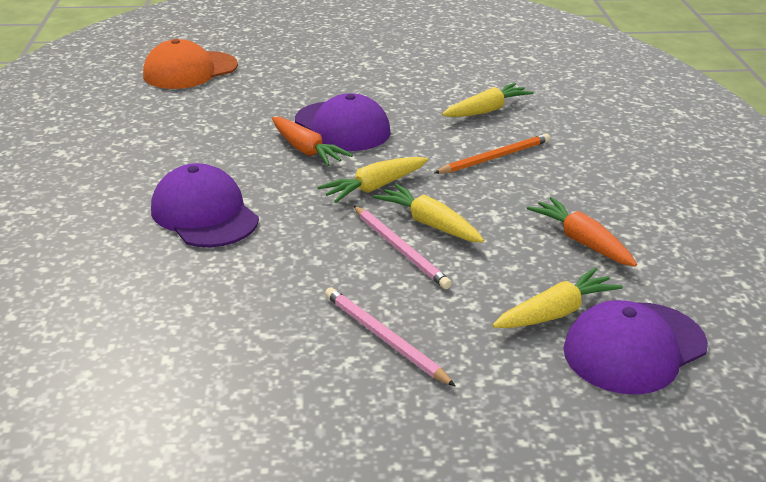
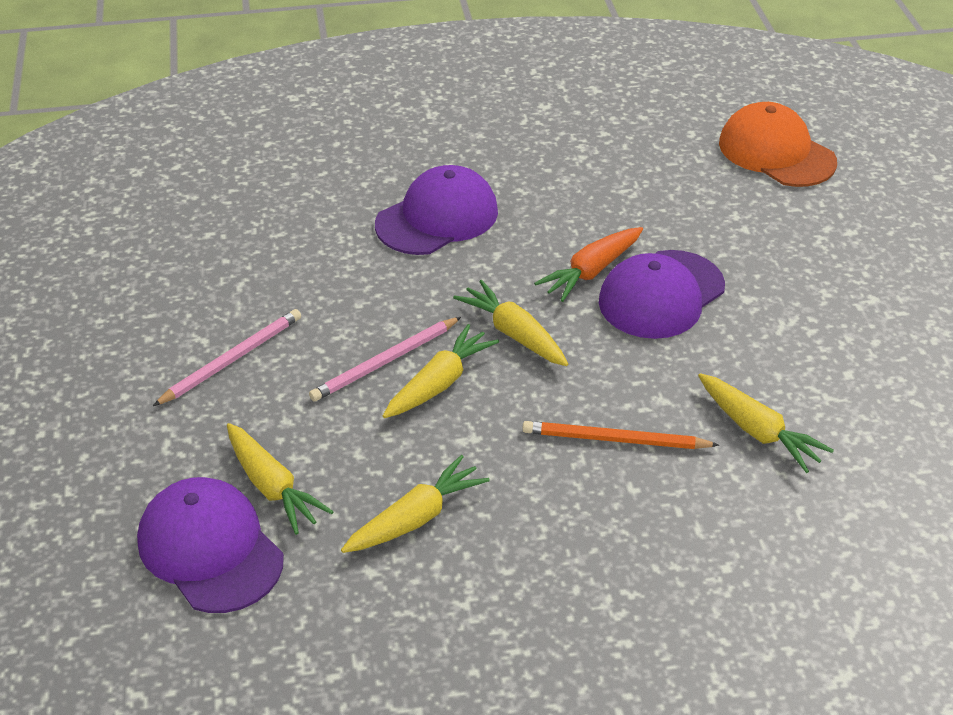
camera: 85 degrees right, 10 degrees up
orange pencil [434,133,550,174] -> orange pencil turned 135 degrees clockwise [522,421,719,449]
orange carrot [527,197,637,267] -> yellow carrot [341,455,490,553]

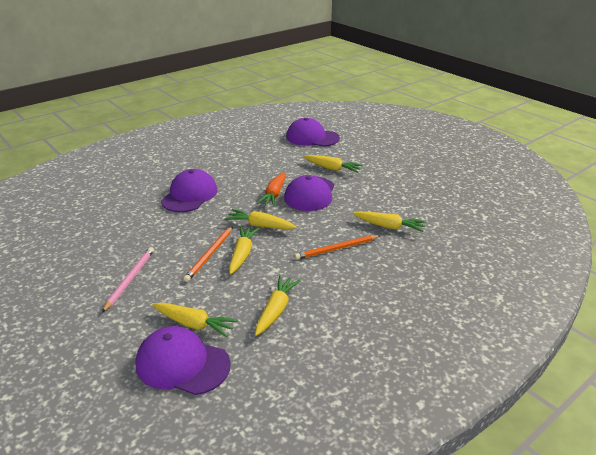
camera: 30 degrees left, 10 degrees down
pink pencil [309,317,461,402] -> orange pencil [184,226,233,282]
orange cap [719,102,837,187] -> purple cap [286,118,340,147]
none -> yellow carrot [303,155,363,173]

